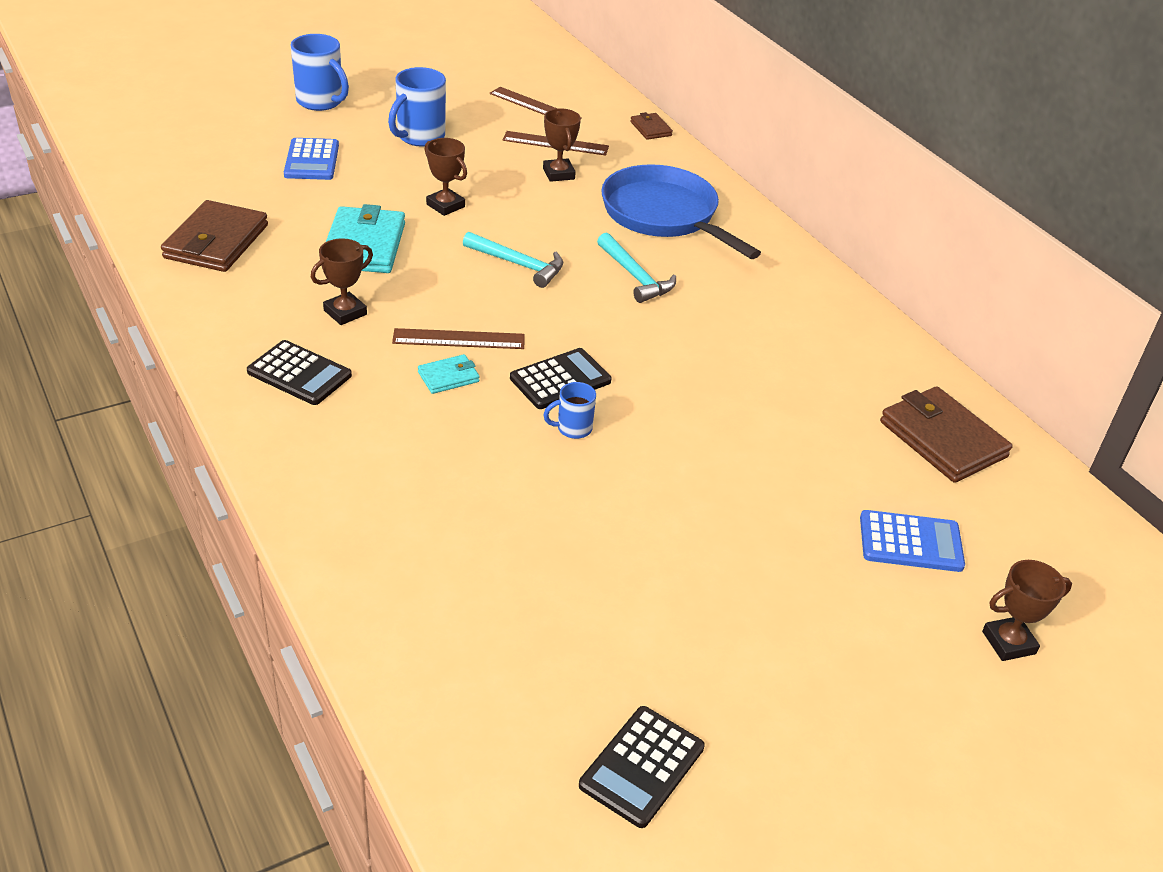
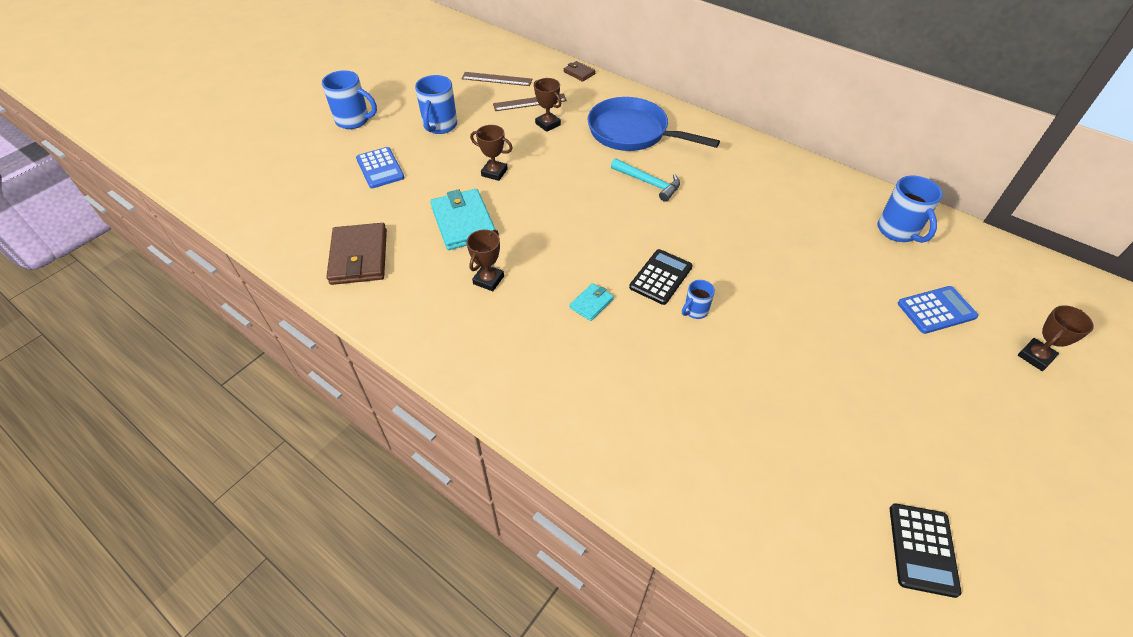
camera: 20 degrees left, 10 degrees up
black calculator [247,340,352,405] -> none
brown ruler [392,328,525,349] -> none
turquoise hammer [463,232,563,288] -> none
brown wallet [880,386,1013,483] -> blue mug [878,175,943,243]

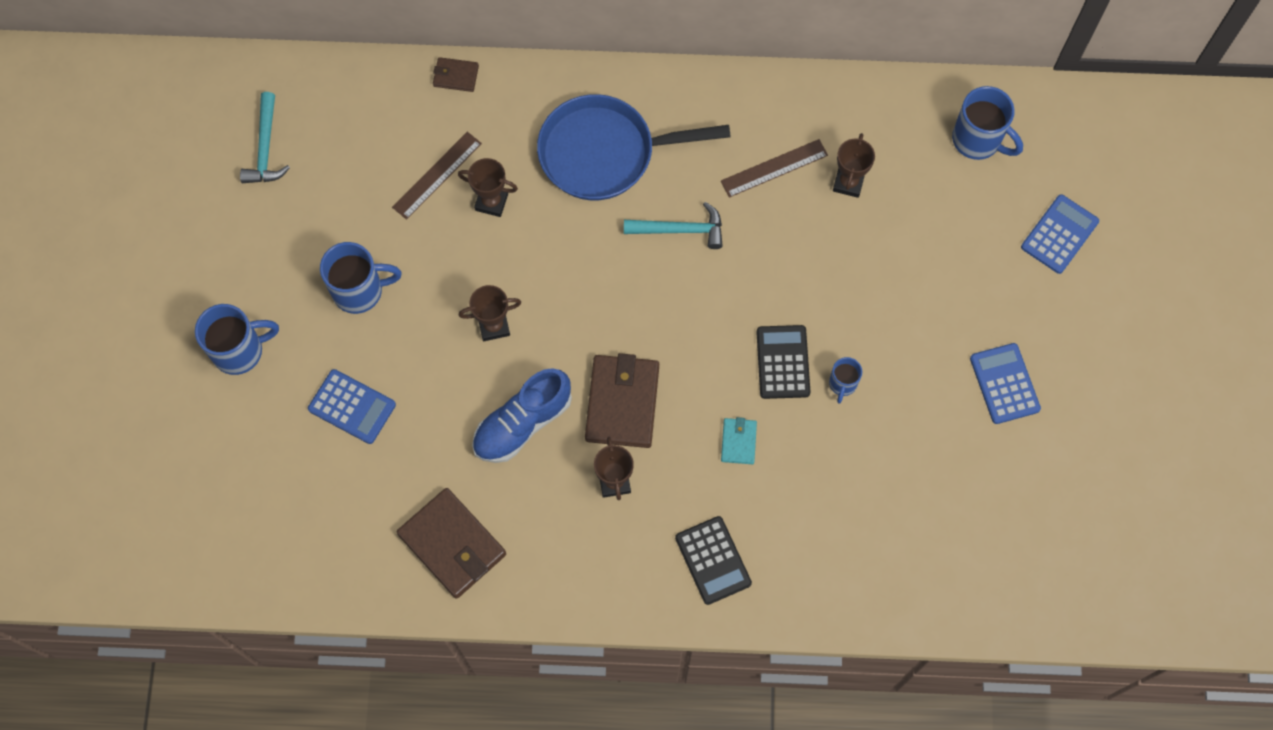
camera: 35 degrees left, 20 degrees up
blue mug [415,75,457,134] -> blue mug turned 75 degrees counterclockwise [320,242,402,314]
turquoise wallet [430,189,496,250] -> blue shoe [472,368,572,463]
brown ruler [462,72,532,86] -> brown ruler moved to [721,139,828,198]
black calculator [890,503,961,598] -> black calculator moved to [675,516,752,605]
brown trophy [1018,305,1094,371] -> brown trophy moved to [833,133,875,198]
none -> turquoise hammer [240,92,290,183]
none -> brown wallet [585,353,659,448]
none -> blue calculator [970,343,1041,424]

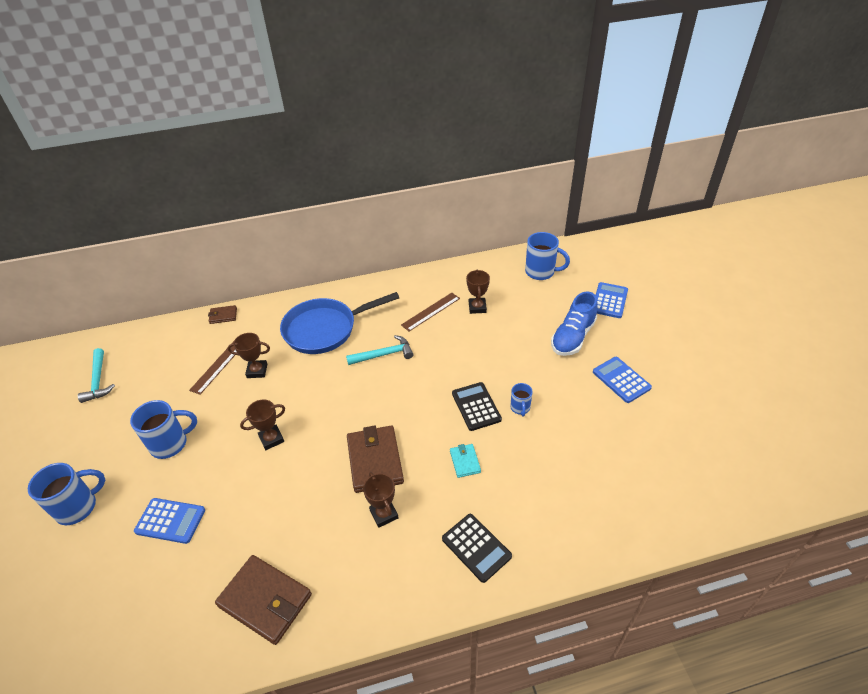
camera: 15 degrees left, 25 degrees down
blue shoe [472,368,572,463] -> blue shoe moved to [551,291,598,356]

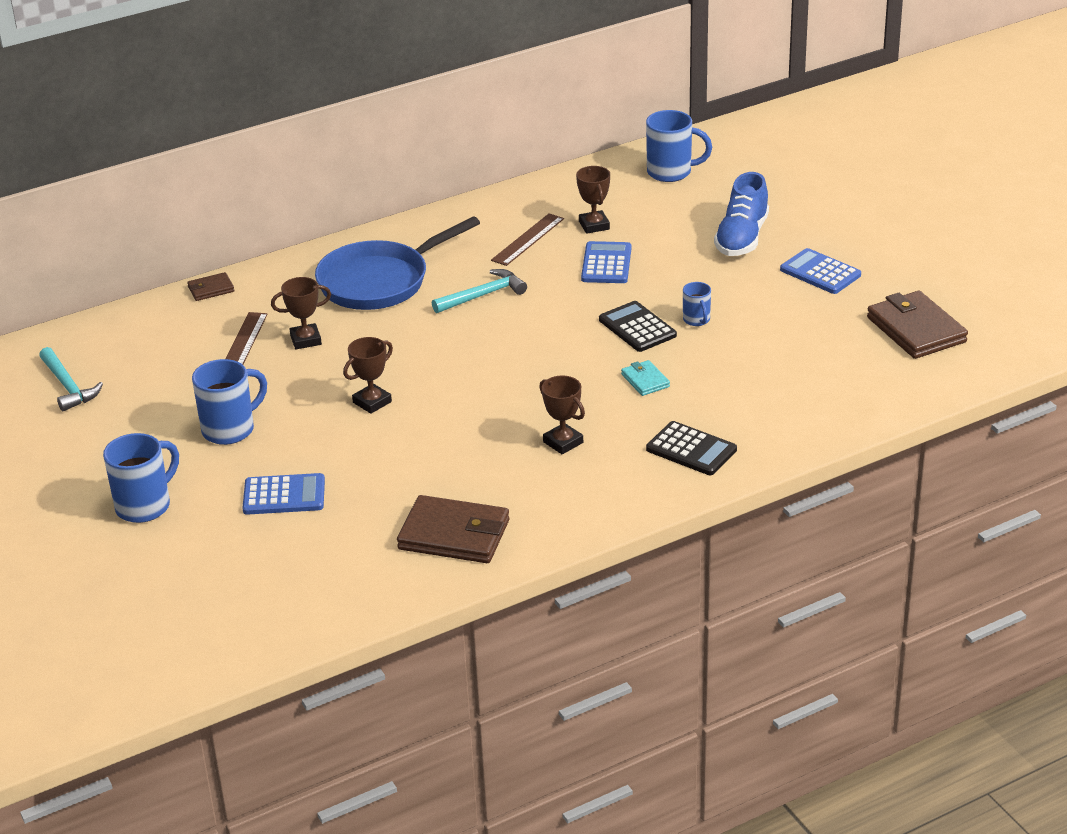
camera: 15 degrees left, 10 degrees down
brown wallet [347,426,404,493] -> brown wallet moved to [867,291,968,359]
blue calculator [596,282,628,318] -> blue calculator moved to [581,241,631,283]

